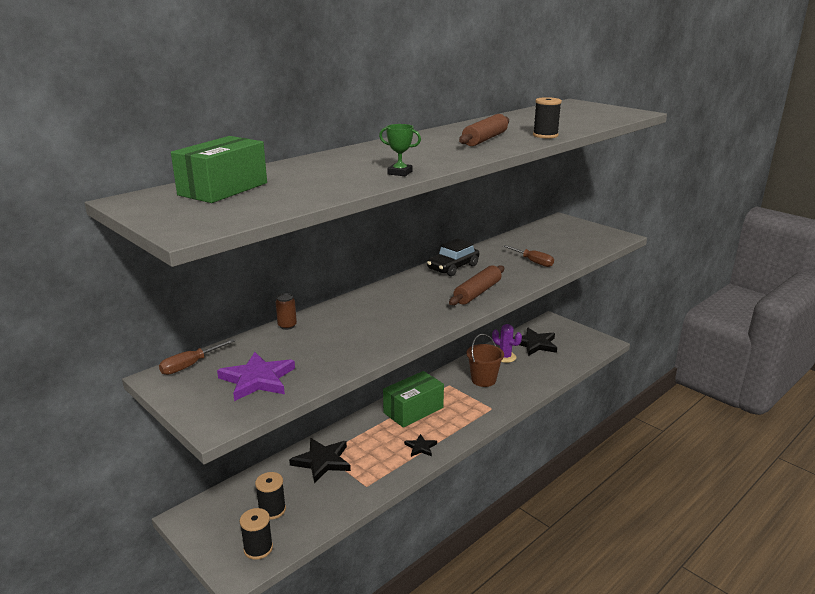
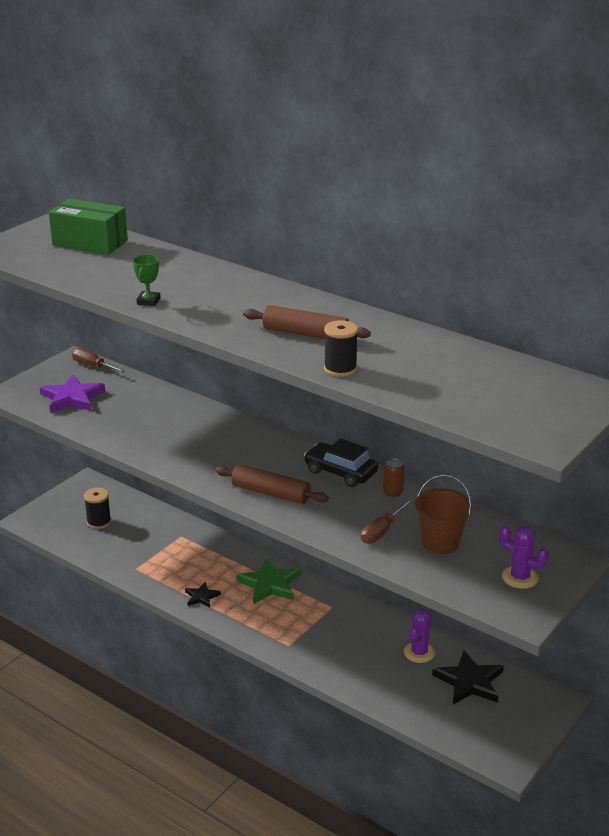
camera: 80 degrees right, 5 degrees up
black spool [240,508,273,560] -> none
brown can [276,293,297,330] -> brown can moved to [383,458,405,497]
black star [289,438,351,483] -> none
green box [383,371,444,428] -> green star [236,558,301,604]
brown bucket [466,334,504,387] -> brown bucket moved to [415,474,472,554]
none -> purple cactus [499,526,549,589]

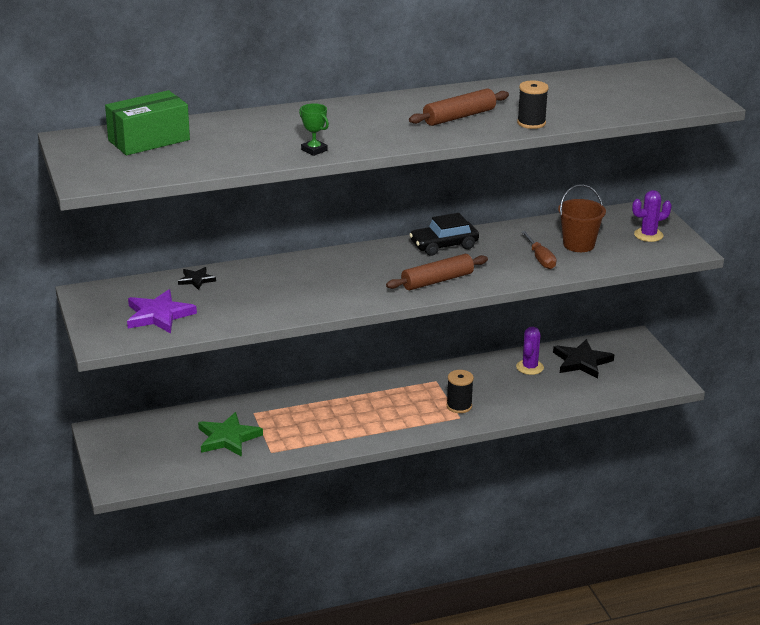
camera: 55 degrees left, 0 degrees up
brown screwdriver [72,348,126,373] -> none
black spool [84,488,111,529] -> black spool moved to [447,370,474,413]
black star [185,582,221,608] -> black star moved to [178,267,216,290]
green star [236,558,301,604] -> green star moved to [198,412,263,457]
brown can [383,458,405,497] -> none
purple cactus [404,609,435,663] -> purple cactus turned 45 degrees clockwise [516,327,544,375]

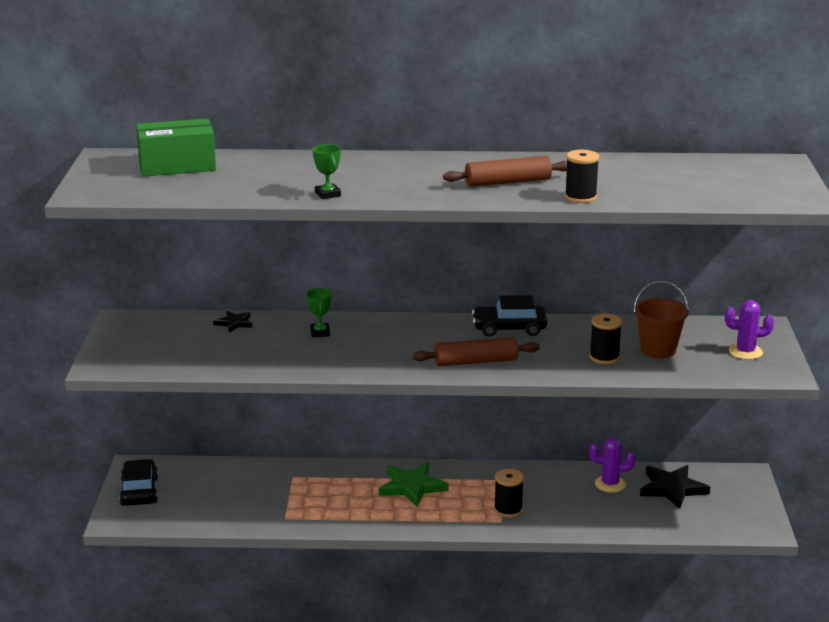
camera: 20 degrees right, 5 degrees down
purple star [127,289,197,334] -> none
green star [198,412,263,457] -> green star moved to [379,463,448,507]
purple cactus [516,327,544,375] -> purple cactus turned 60 degrees clockwise [590,438,635,492]
brown screwdriver [521,231,556,269] -> black spool [589,314,622,364]
none -> black car [119,459,158,506]
none -> green trophy [306,288,332,337]

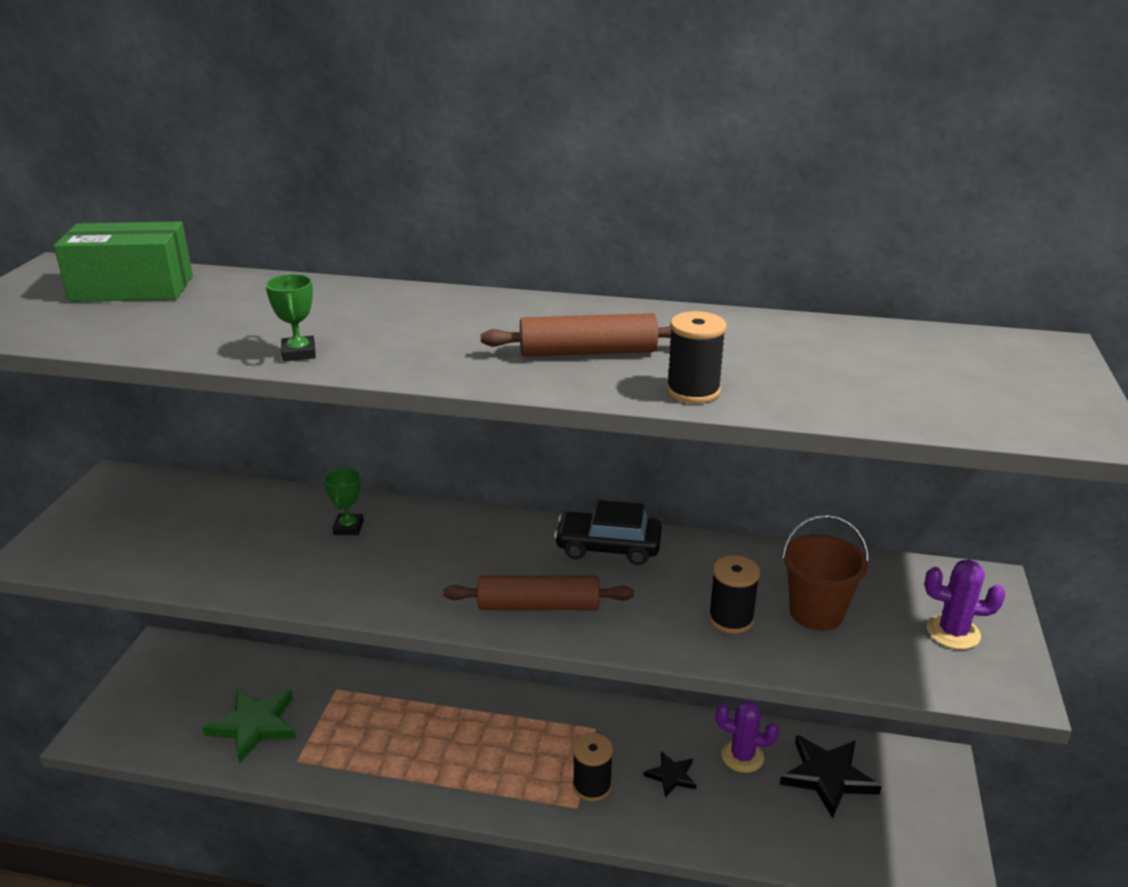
camera: 10 degrees right, 5 degrees up
black car [119,459,158,506] -> none
black star [213,311,252,333] -> black star moved to [644,751,696,797]
green star [379,463,448,507] -> green star moved to [202,689,296,763]

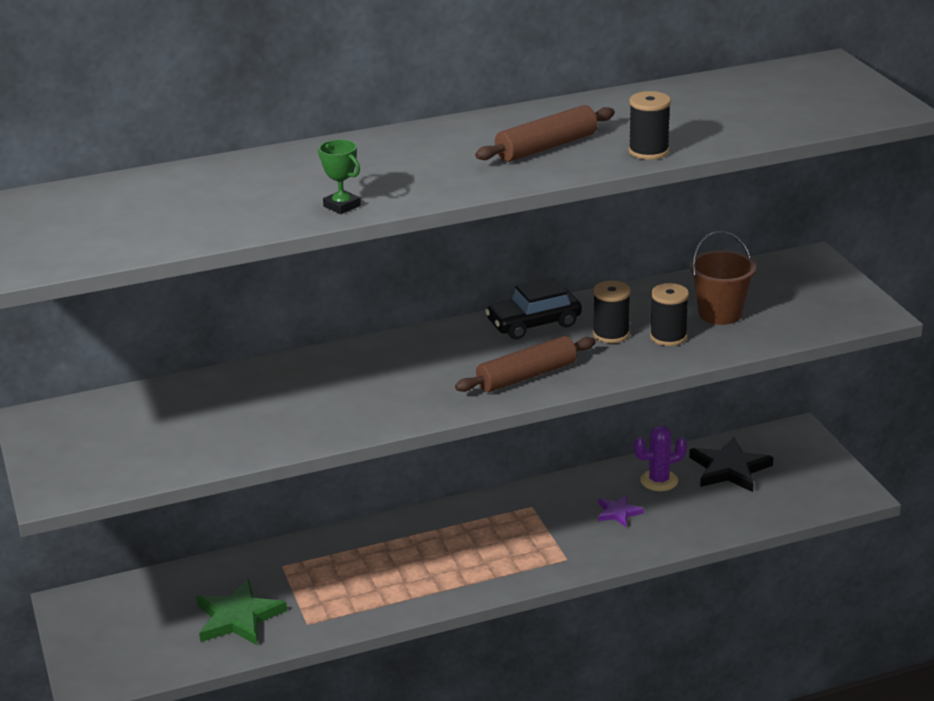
camera: 30 degrees left, 0 degrees up
green box [54,221,193,302] -> none
green trophy [324,468,364,535] -> none
black spool [573,733,613,801] -> black spool moved to [593,281,631,343]
black star [644,751,696,797] -> purple star [598,495,644,527]
purple cactus [925,560,1005,649] -> none

